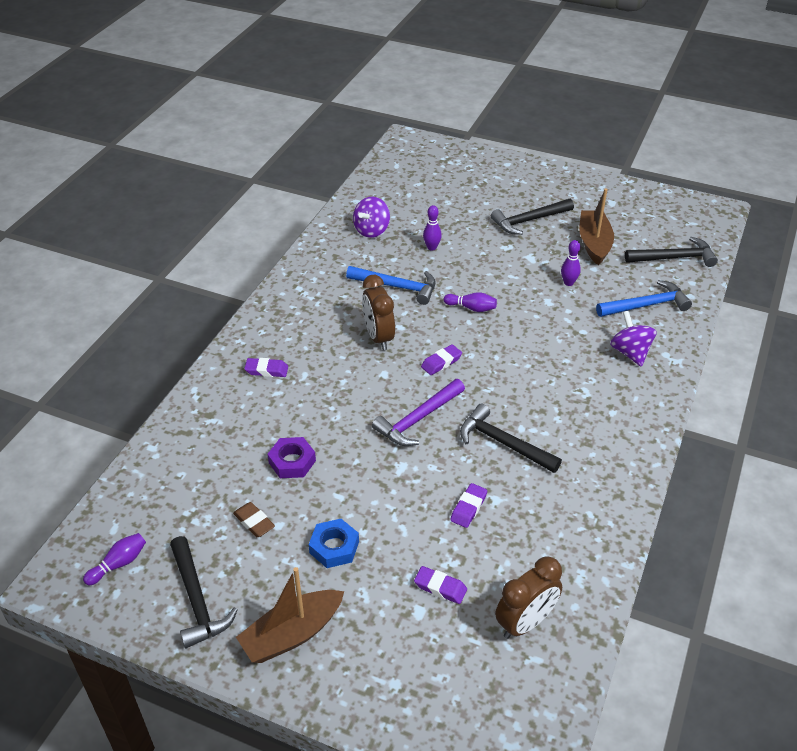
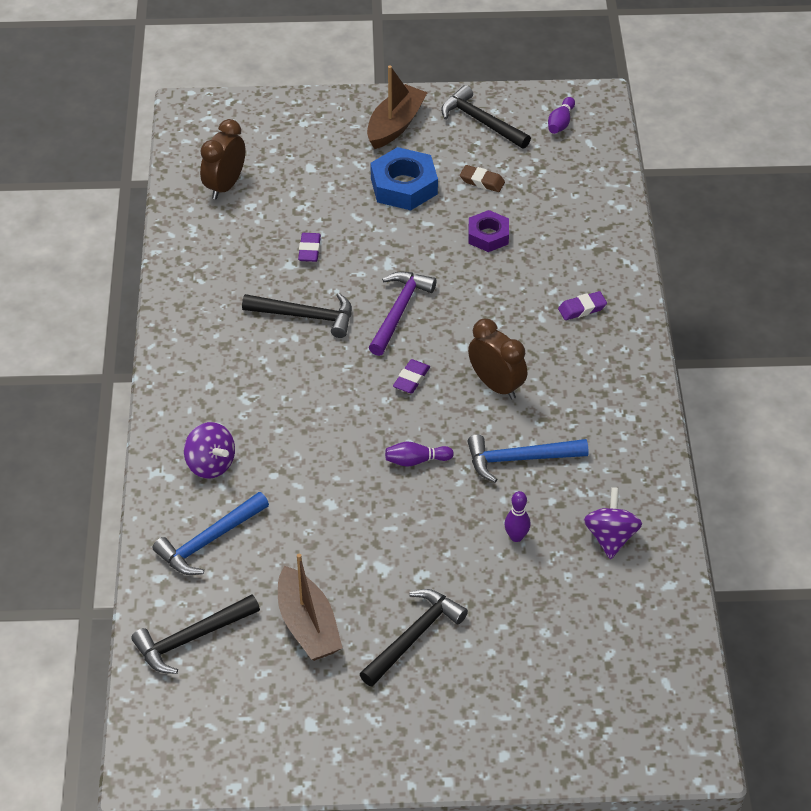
camera: 155 degrees right, 5 degrees up
blue nut [309,519,359,568] -> blue nut [370,147,438,210], size x1.57
purple eraser [414,566,467,604] -> none
purple bowling pin [561,240,581,286] -> none

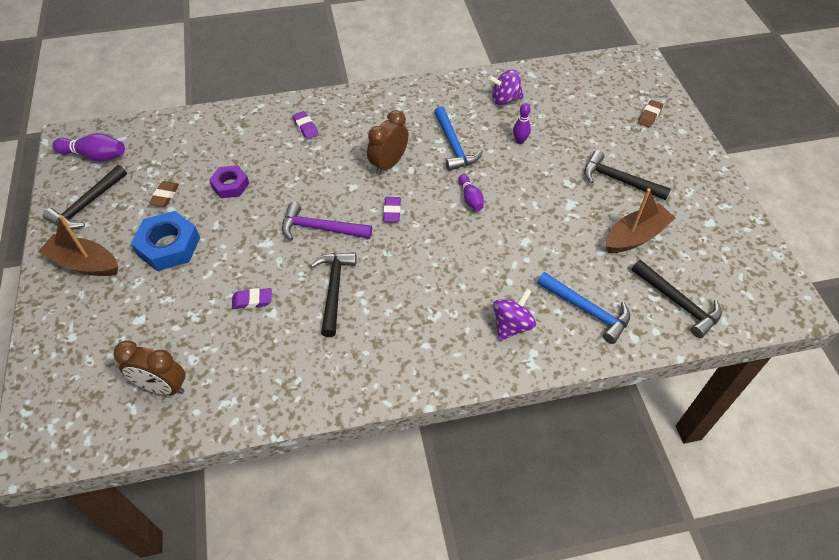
camera: 100 degrees left, 5 degrees up
purple eraser [393,359,430,394] -> purple eraser turned 75 degrees clockwise [383,197,401,222]
purple bowling pin [548,97,575,134] -> purple bowling pin [52,133,125,162], size x1.57
none -> brown eraser [638,100,663,128]

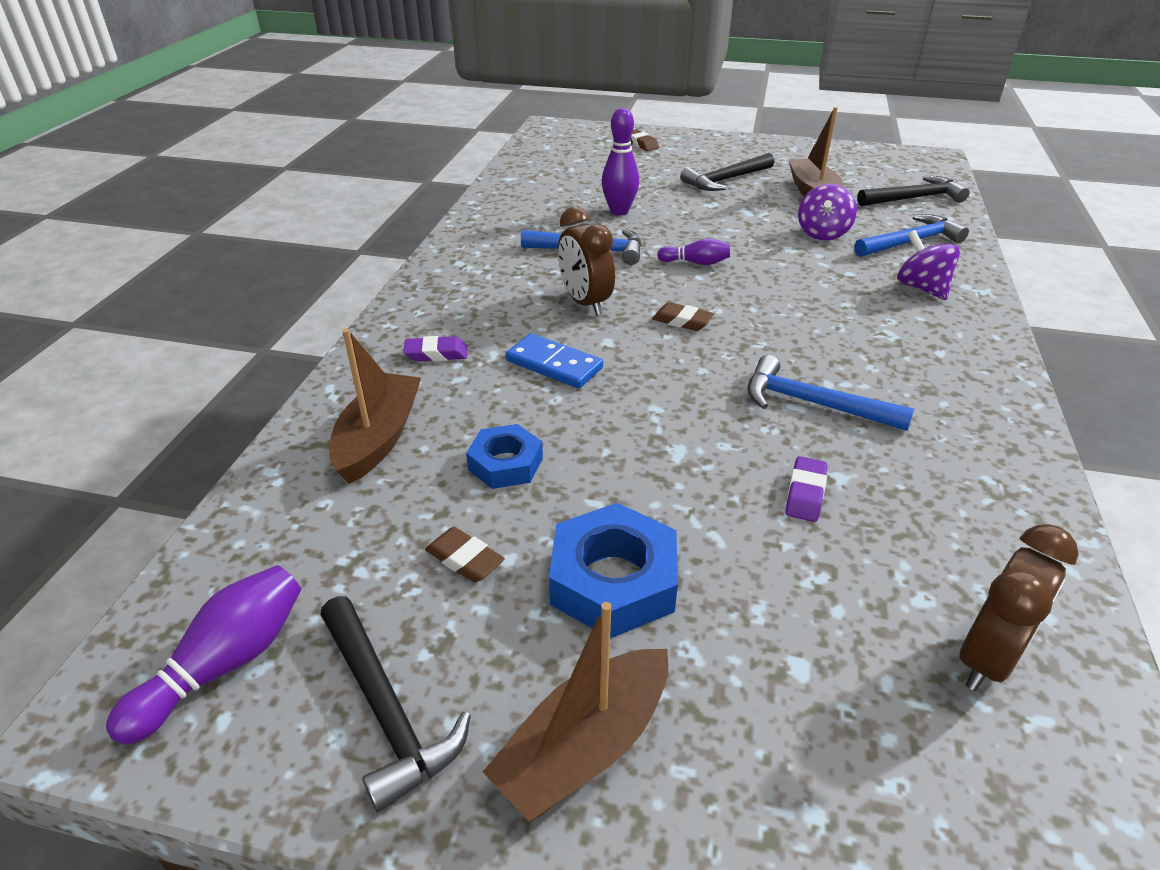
camera: 65 degrees left, 15 degrees down
purple nut [209,165,249,198] -> blue nut [466,424,543,489]
purple hammer [282,202,372,240] -> none
black hammer [311,252,357,337] -> blue hammer [748,355,914,431]
purple eraser [383,197,401,222] -> brown eraser [652,302,714,331]
purple spinning top [488,70,524,105] -> purple spinning top moved to [798,184,857,241]
purple bowling pin [513,103,531,144] -> purple bowling pin [602,108,639,216], size x1.57
none -> brown boat [329,329,421,484]
none -> blue domino [506,333,603,388]

